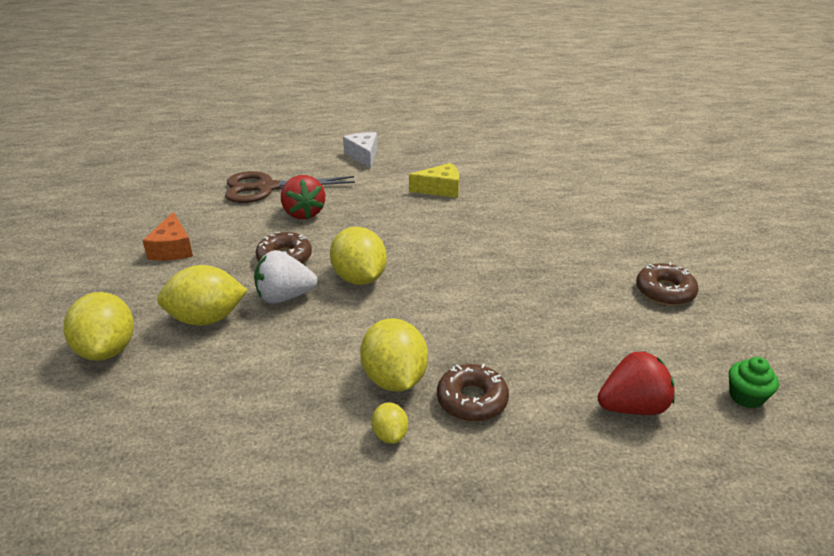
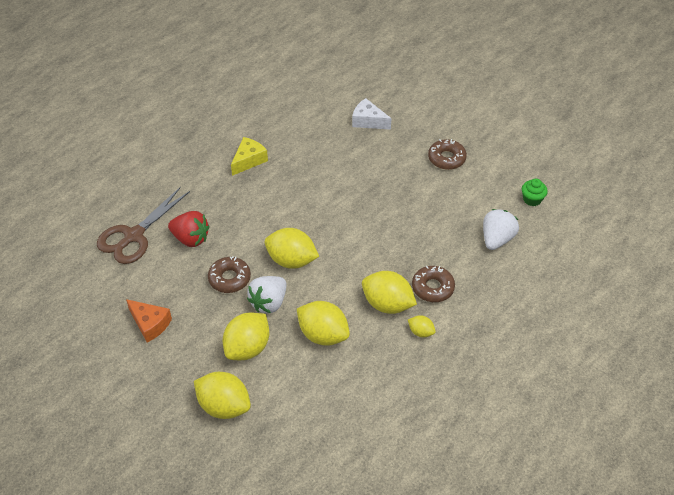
camera: 45 degrees left, 15 degrees up
white cheese [343,132,377,169] -> white cheese moved to [352,98,391,130]
red strawberry [598,351,675,415] -> white strawberry [483,209,519,250]
none -> yellow lemon [297,301,350,346]

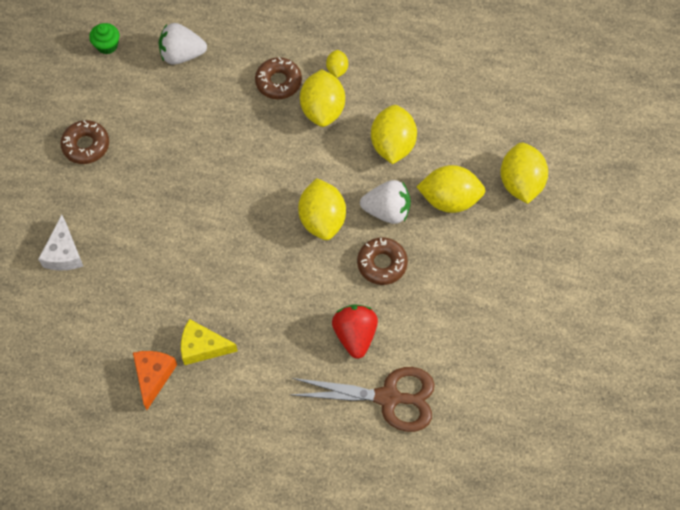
camera: 120 degrees left, 15 degrees up
orange cheese [126,299,172,343] -> orange cheese moved to [133,351,177,410]

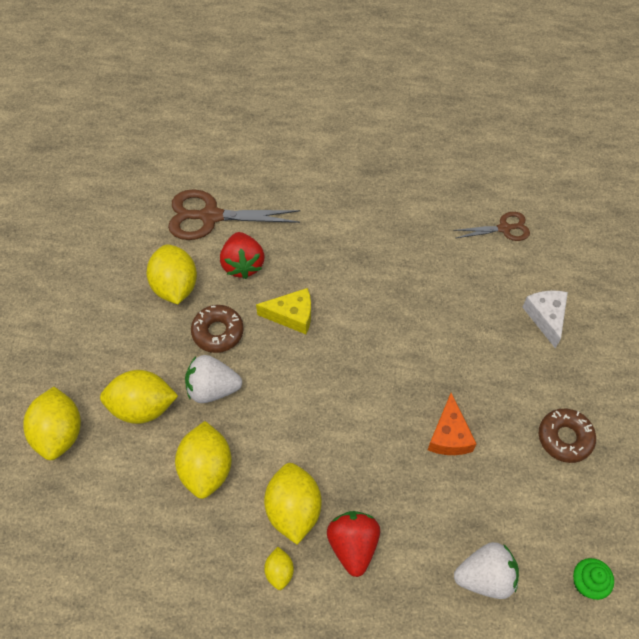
camera: 175 degrees right, 5 degrees down
orange cheese [133,351,177,410] -> orange cheese moved to [428,393,476,455]
yellow cheese [181,319,238,365] -> yellow cheese moved to [256,288,311,334]
brown donut [255,57,302,99] -> red strawberry [327,511,380,577]
yellow lemon [298,178,346,240] -> yellow lemon moved to [146,244,197,304]
none -> brown scissors [453,212,530,241]

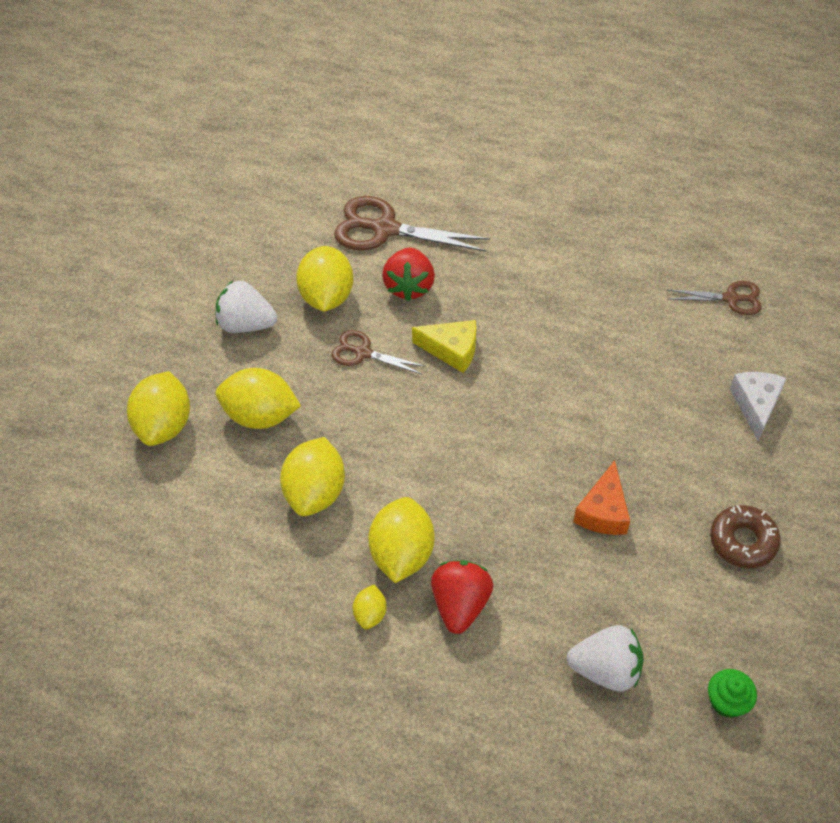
camera: 15 degrees right, 5 degrees down
white strawberry [185,355,242,403] -> white strawberry moved to [215,281,277,333]
brown donut [191,305,244,353] -> brown scissors [331,330,426,374]

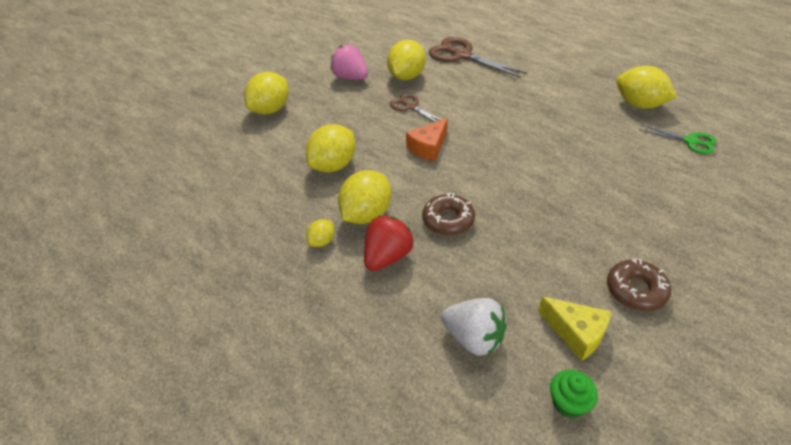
camera: 25 degrees right, 10 degrees down
white strawberry [215,281,277,333] -> pink strawberry [330,45,368,80]
yellow lemon [216,368,301,429] -> yellow lemon moved to [616,66,677,109]
red strawberry [382,247,435,301] -> none
yellow cheese [412,320,476,373] -> yellow cheese moved to [538,296,611,361]
orange cheese [573,461,630,535] -> orange cheese moved to [406,118,448,162]
brown scissors [668,281,762,315] -> green scissors [640,124,717,154]
white cheese [730,372,786,441] -> none
none -> brown donut [422,193,475,236]

